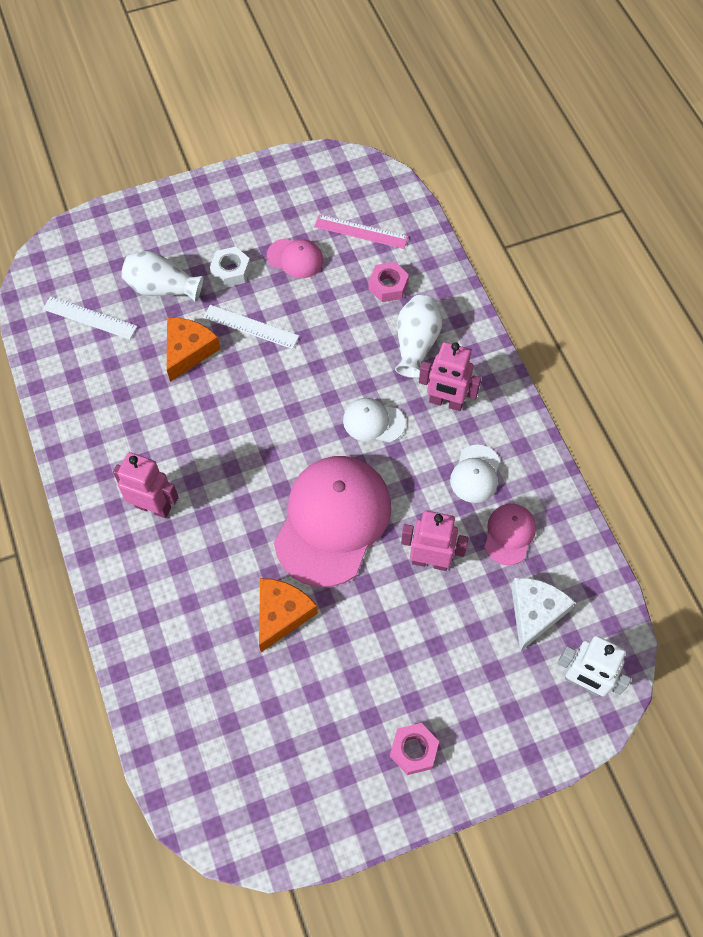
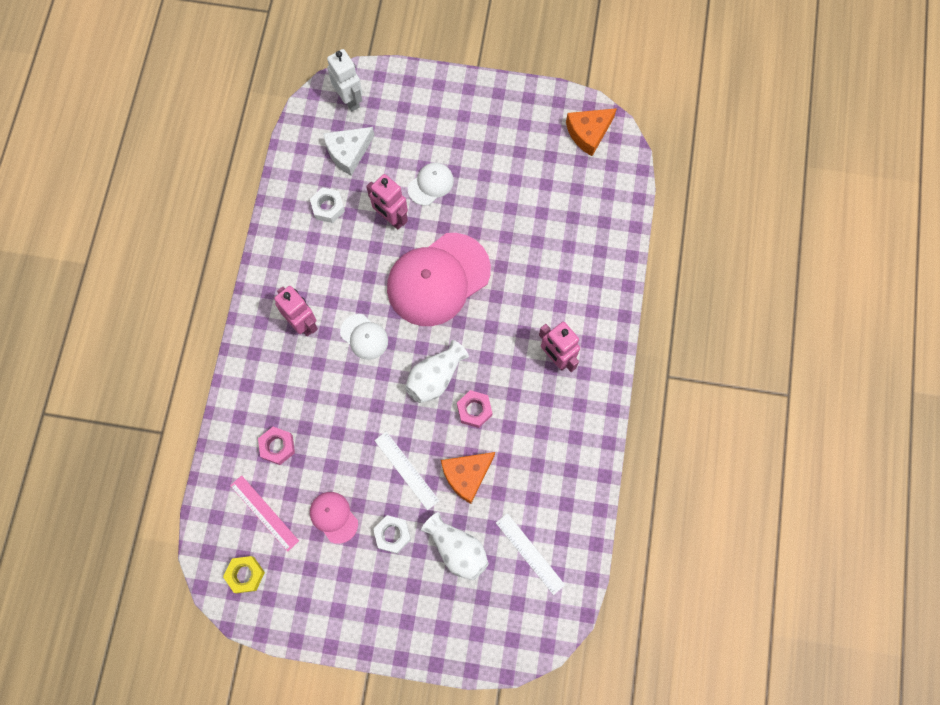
camera: 150 degrees left, 10 degrees up
orange cheese [259,578,318,652] -> orange cheese moved to [566,108,617,156]
pink nut [390,723,439,775] -> pink nut moved to [457,390,492,428]
white vase [395,295,442,378] -> white vase moved to [405,340,469,403]
white cap [450,445,500,503] -> white cap moved to [408,162,454,206]
pink cap [484,504,536,565] -> white nut [310,187,345,223]
none -> yellow nut [223,556,265,593]

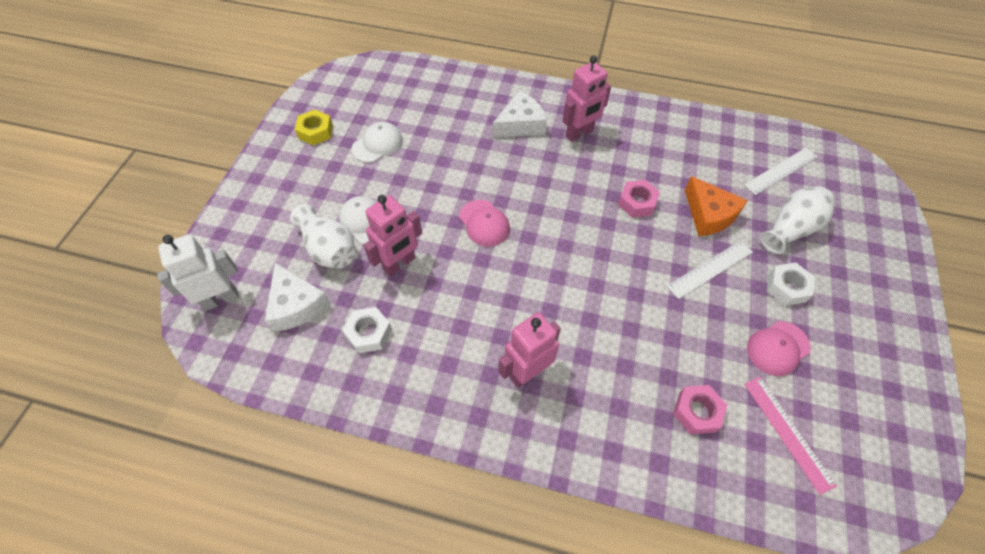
camera: 85 degrees left, 15 degrees down
yellow nut [223,556,265,593] -> yellow nut moved to [295,110,333,146]
pink ruler [230,475,299,552] -> pink ruler turned 75 degrees counterclockwise [744,377,837,495]
white cap [340,314,388,360] -> white cap moved to [352,122,403,163]
pink cap [387,233,491,326] -> pink cap [459,200,510,247], size x0.46
white vase [405,340,469,403] -> white vase moved to [290,204,355,268]
orange cheese [566,108,617,156] -> none
none -> white cheese [493,91,547,138]

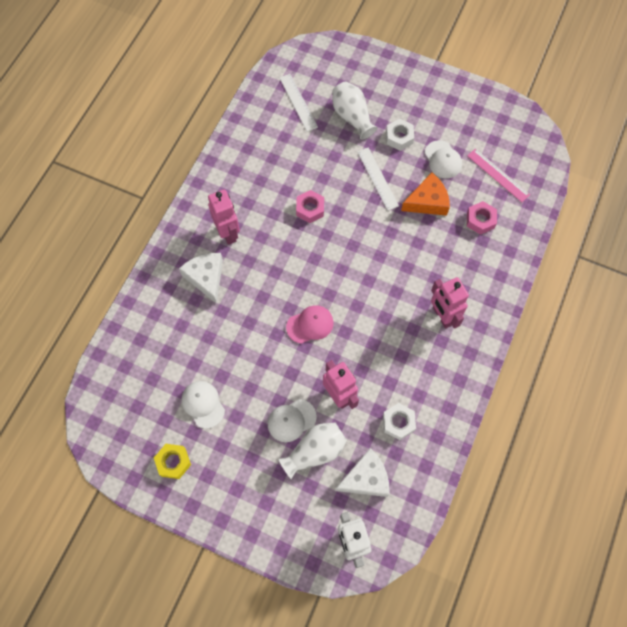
camera: 80 degrees left, 10 degrees up
orange cheese [685,176,748,236] -> orange cheese moved to [401,172,450,216]
pink ruler [744,377,837,495] -> pink ruler turned 60 degrees clockwise [467,148,530,202]
pink cap [747,321,811,376] -> white cap [425,140,462,178]

